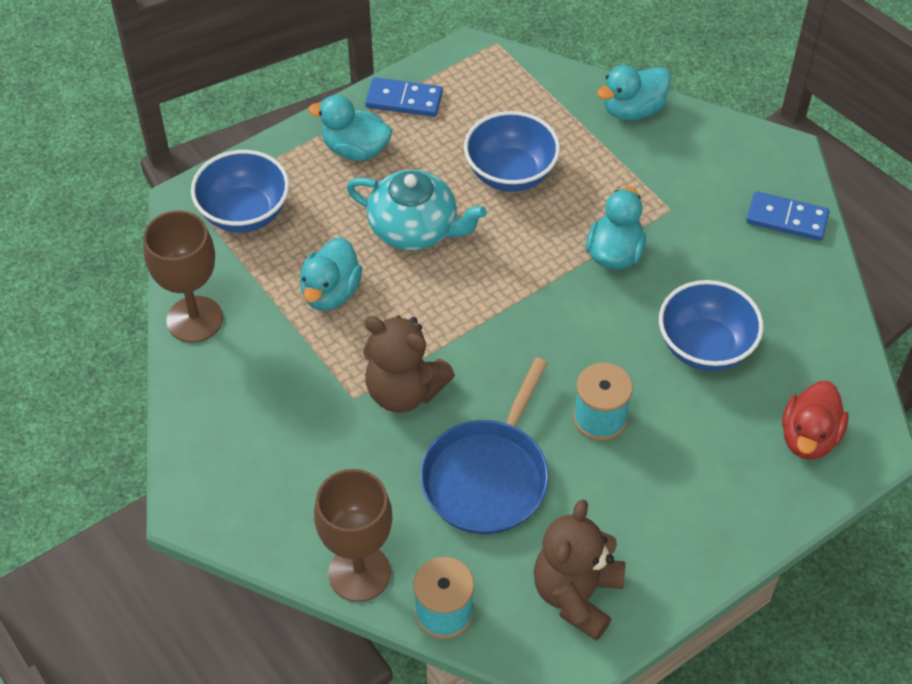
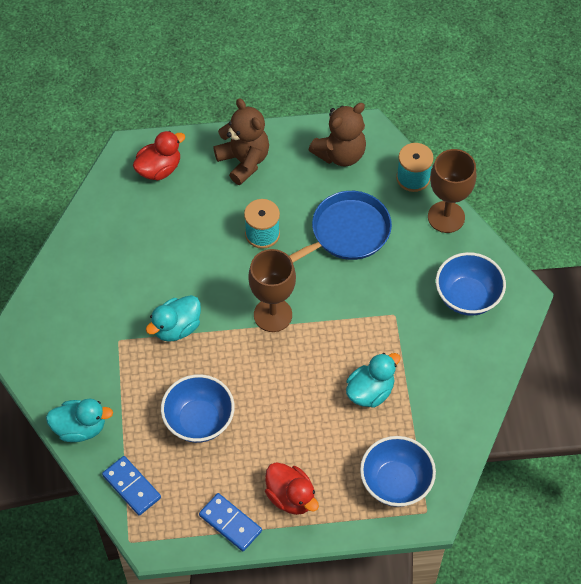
camera: 150 degrees left, 5 degrees up
brown goblet [143,211,223,343] -> brown goblet moved to [248,249,296,332]
turquoise duck [308,95,392,161] -> red duck [265,462,319,515]
turquoise teapot [346,170,487,251] -> none
brown teddy bear [363,316,455,413] -> brown teddy bear moved to [213,98,269,185]
blue bowl [659,280,763,371] -> blue bowl moved to [436,252,506,316]
blue domino [746,191,830,241] -> blue domino moved to [102,456,161,516]

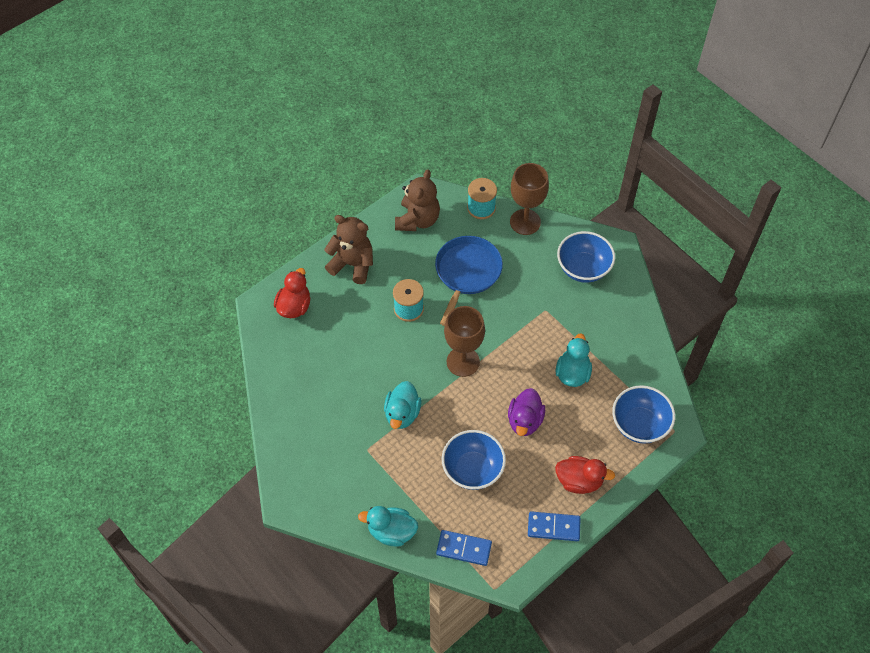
camera: 35 degrees left, 0 degrees up
turquoise duck [46,399,113,442] -> turquoise duck turned 135 degrees counterclockwise [358,506,418,547]
none -> purple duck [508,388,545,436]

